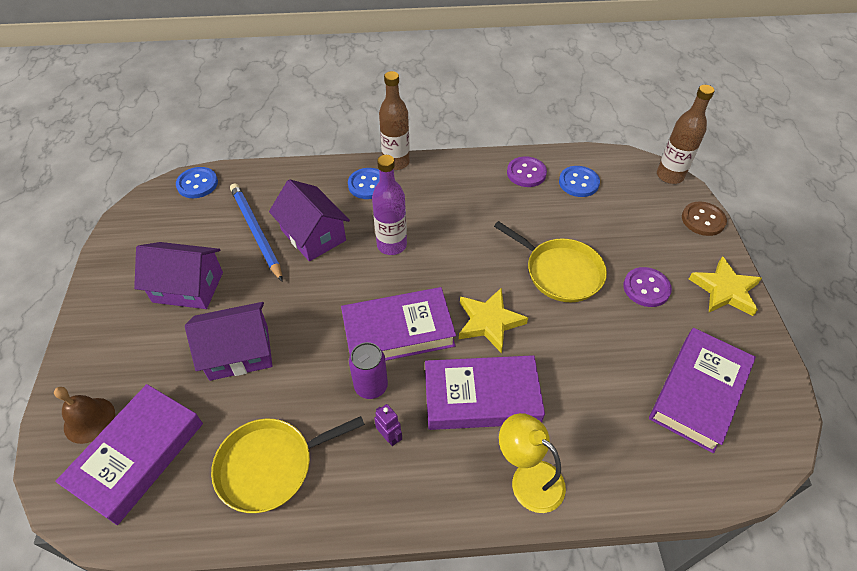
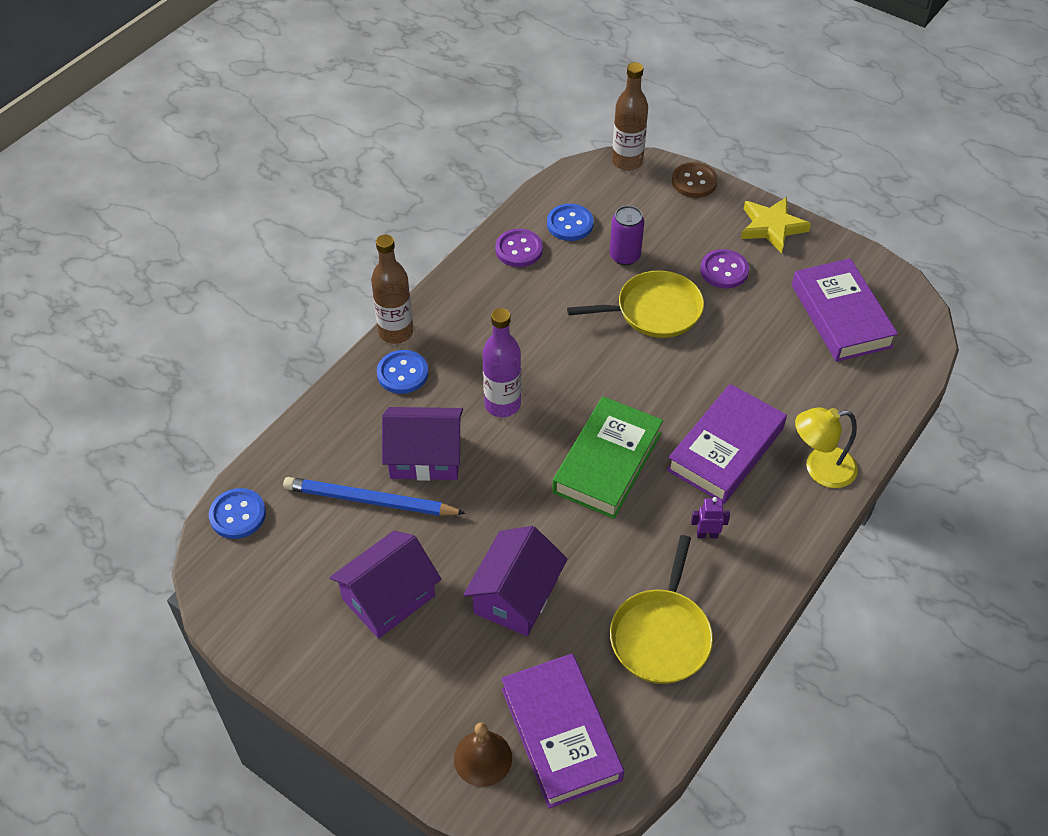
camera: 50 degrees left, 0 degrees up
purple book [341,287,456,361] -> green book [552,396,663,519]
purple can [349,342,388,399] -> purple can moved to [609,206,644,265]
yellow star [459,288,528,353] -> none

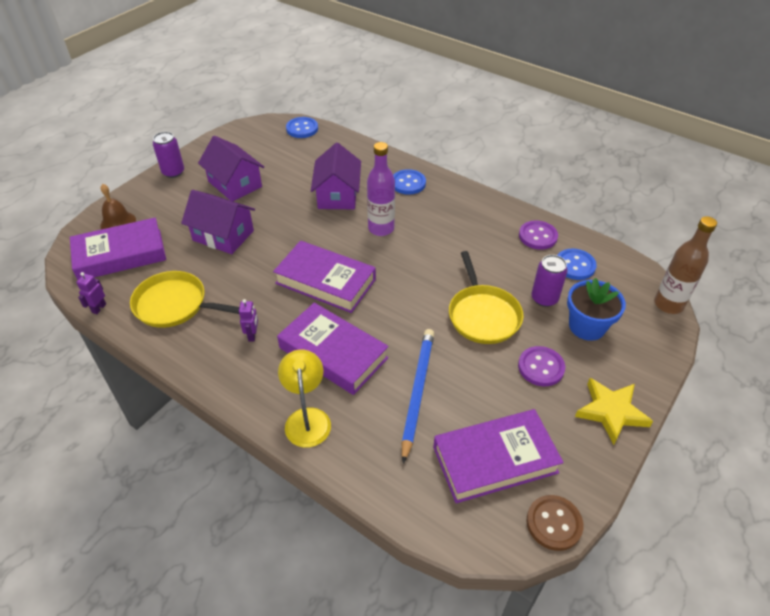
camera: 90 degrees right, 5 degrees down
blue pencil [283,477,466,516] -> blue pencil moved to [402,329,434,464]
brown bottle [371,234,413,344] -> none
green book [552,396,663,519] -> purple book [273,240,376,313]
brown button [672,162,718,198] -> brown button moved to [527,495,584,551]
none -> purple robot [76,272,106,314]
none -> purple can [153,132,184,178]
none -> blue flower pot [567,278,626,341]

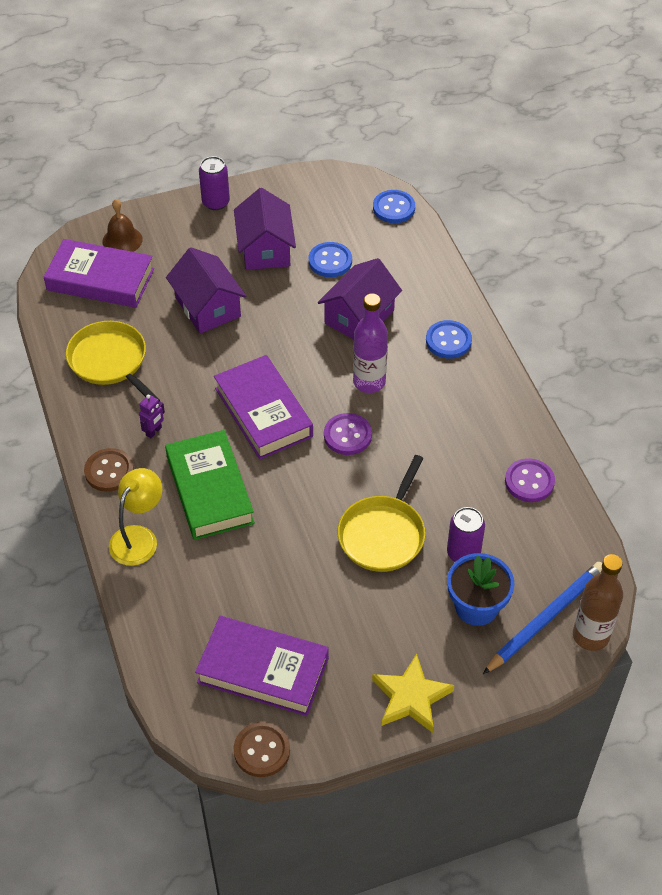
camera: 35 degrees right, 5 degrees up
purple robot [76,272,106,314] -> none
purple book [277,303,389,395] -> green book [165,430,255,540]
blue pencil [402,329,434,464] -> blue pencil moved to [483,562,602,674]
purple button [518,346,565,386] -> purple button moved to [324,413,372,455]
blue button [558,249,597,280] -> blue button moved to [309,242,352,277]
none -> brown button [84,448,134,492]

